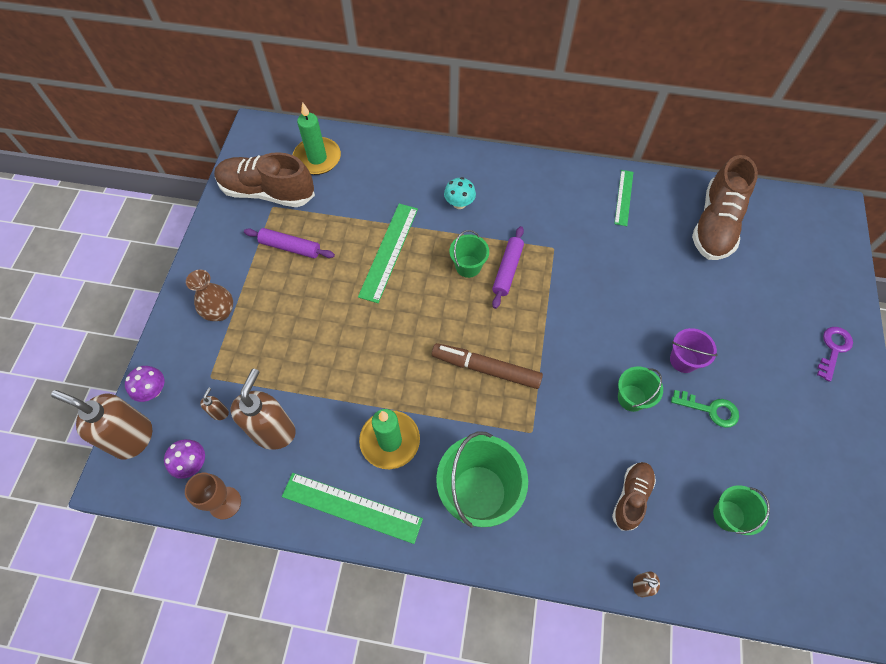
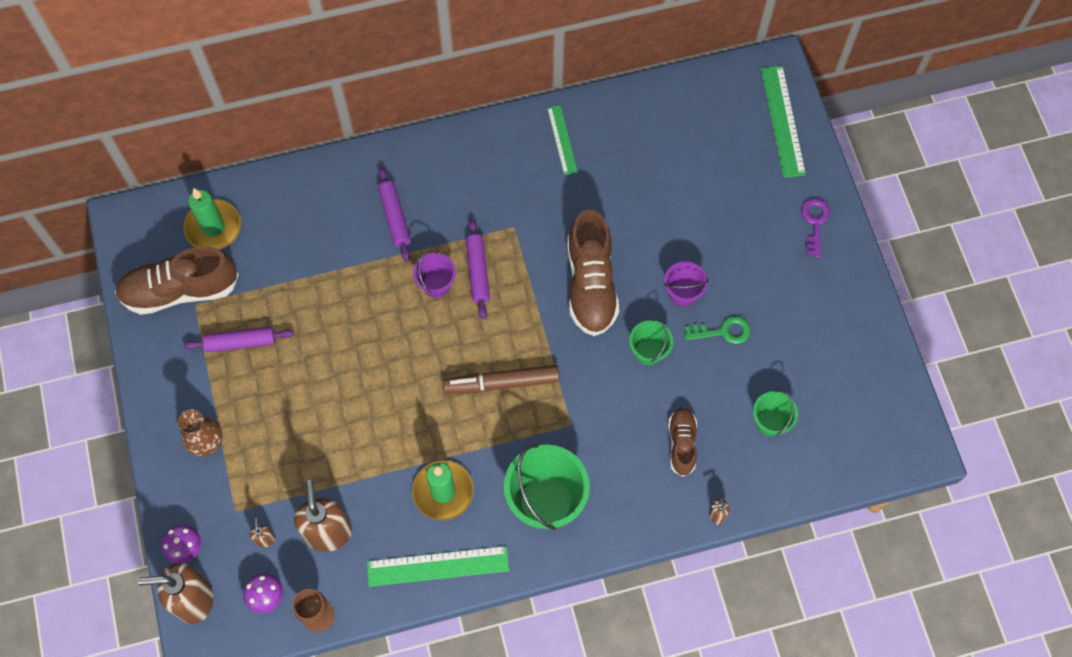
camera: 25 degrees left, 5 degrees up
green ruler [358,204,418,303] -> green ruler moved to [761,66,806,178]
turquoise mushroom [444,177,476,209] -> purple rolling pin [378,167,411,262]
green bucket [449,230,489,278] -> purple bucket [413,250,456,298]
brown shoe [692,155,758,260] -> brown shoe moved to [567,209,619,336]

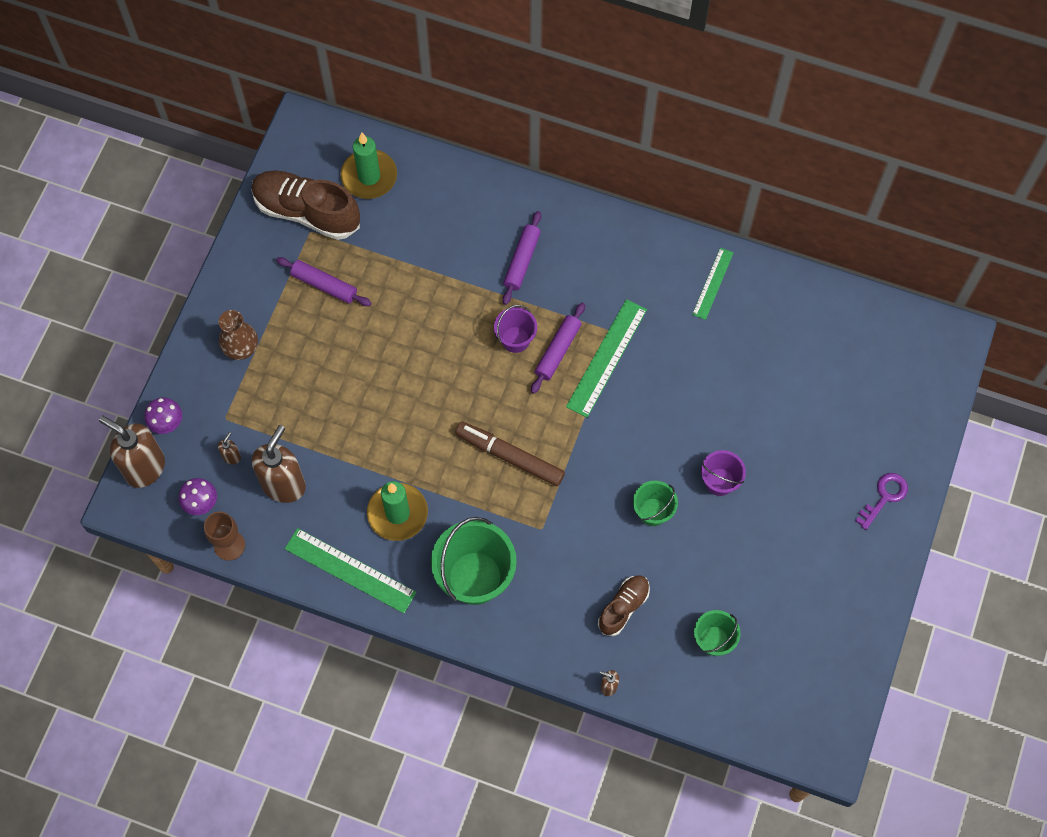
camera: 35 degrees right, 0 degrees up
brown shoe [567,209,619,336] -> none
green key [684,316,751,344] -> none
green ruler [761,66,806,178] -> green ruler moved to [566,299,647,418]

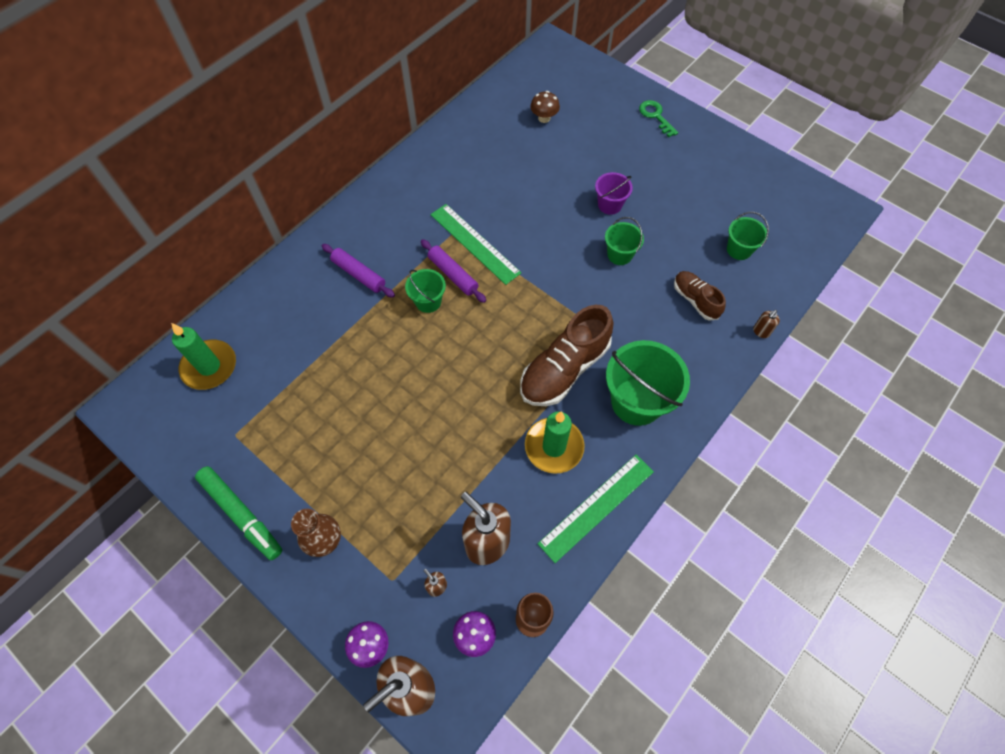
camera: 70 degrees left, 5 degrees down
brown shoe [251,170,360,240] -> brown shoe moved to [520,305,613,406]
purple rolling pin [276,257,372,306] -> none
brown marker [455,422,565,486] -> none
purple bucket [494,305,537,353] -> green bucket [405,269,446,313]
green ruler [692,248,734,320] -> none
purple key [855,473,908,530] -> green key [639,100,678,137]
none -> green marker [195,466,282,560]
none -> brown mushroom [531,91,560,123]

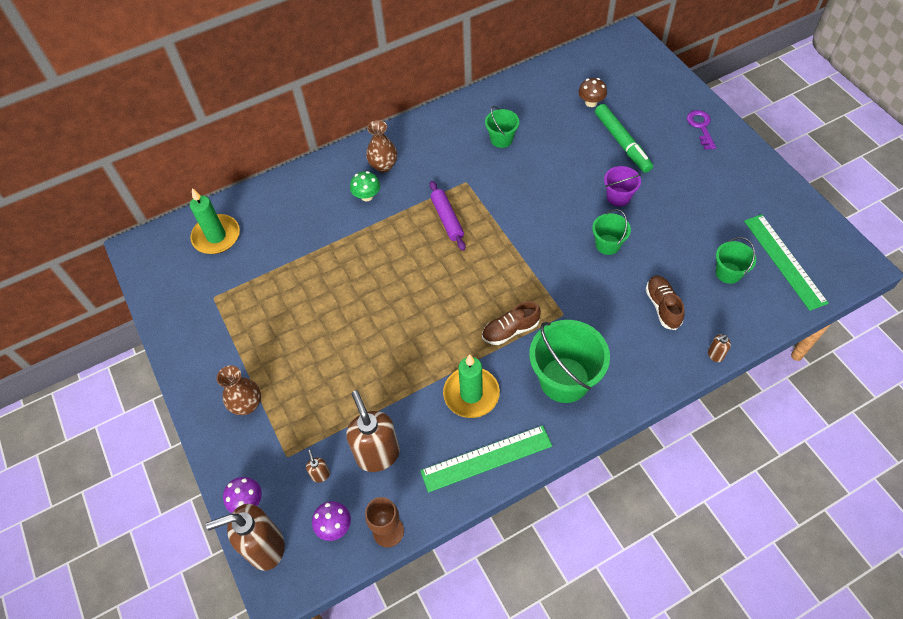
camera: 25 degrees right, 5 degrees down
green marker [195,466,282,560] -> green marker moved to [595,104,653,173]
purple rolling pin [322,244,395,298] -> green mushroom [350,171,380,201]
green bucket [405,269,446,313] -> green bucket moved to [485,106,519,148]
green ruler [431,204,521,285] -> green ruler moved to [744,214,829,311]
brown shoe [520,305,613,406] -> brown shoe [482,301,541,345], size x0.56
green key [639,100,678,137] -> purple key [687,110,716,150]
none -> brown vase [366,120,397,173]

